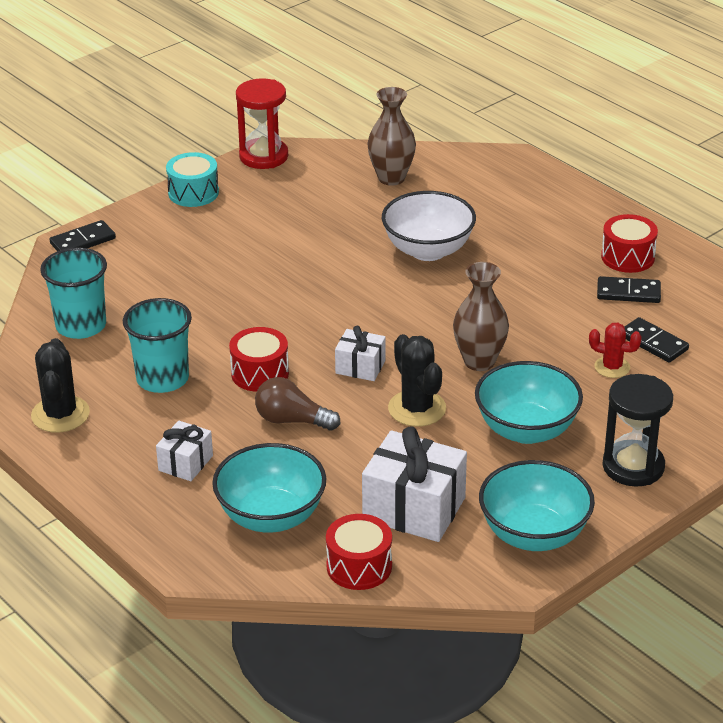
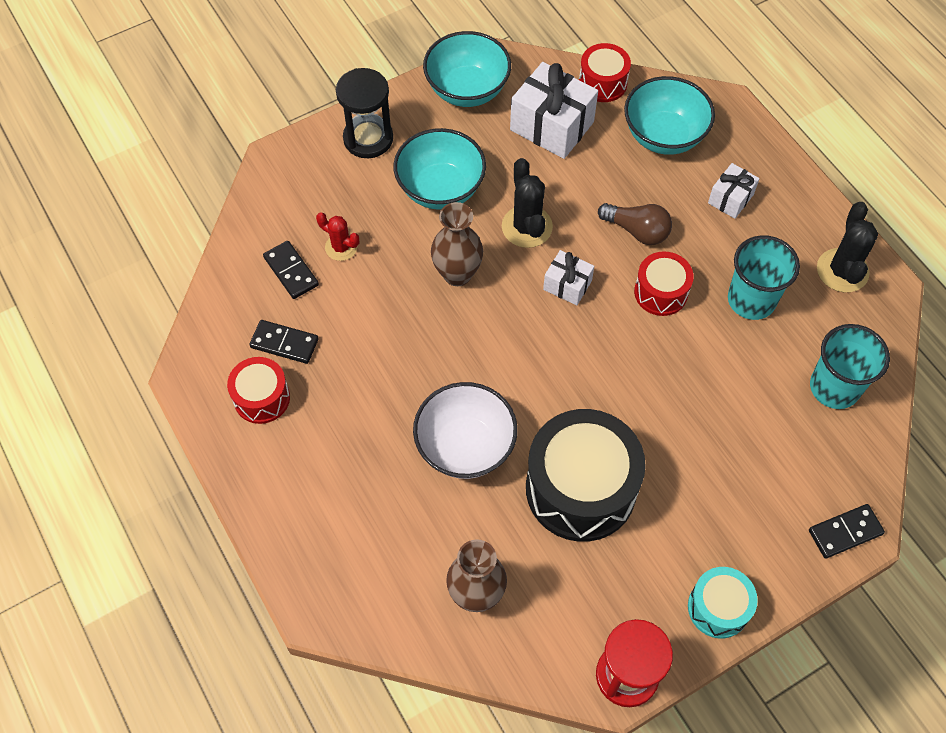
camera: 170 degrees left, 25 degrees up
none -> black drum [526,409,646,542]

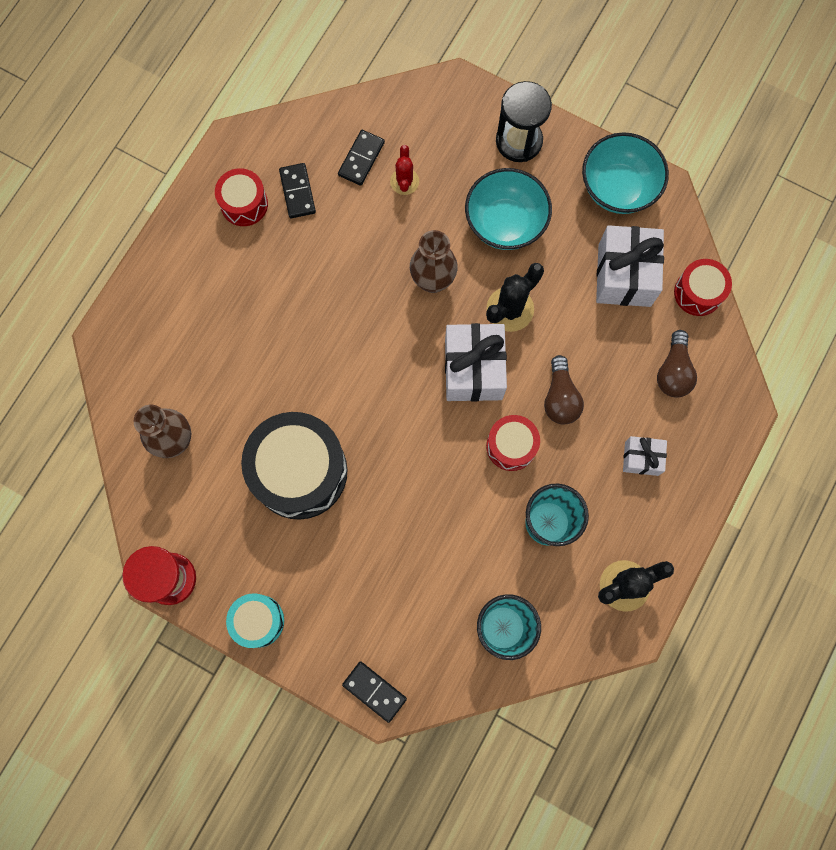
camera: 60 degrees right, 15 degrees up
white bowl [413,382,518,479] -> none
white gift [543,250,594,305] -> white gift [445,323,507,401], size x1.82
turquoise bowl [624,76,715,155] -> brown light bulb [657,330,697,398]

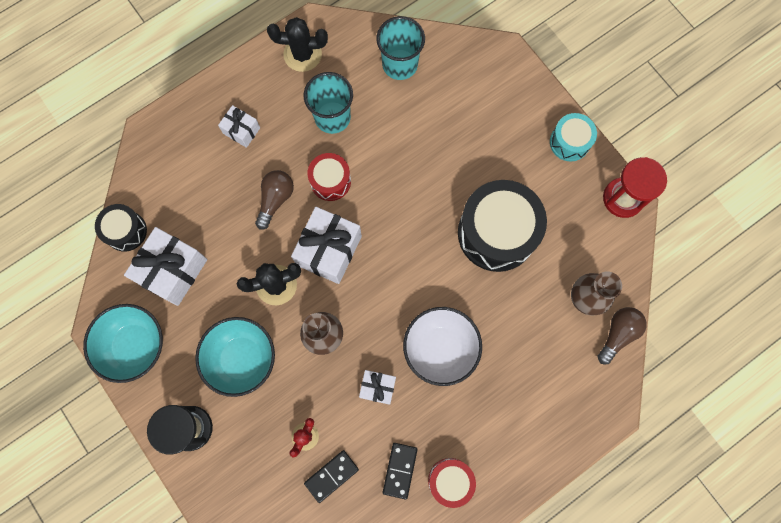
camera: 155 degrees left, 0 degrees up
black domino [342,661,407,723] -> none
brown light bulb [657,330,697,398] -> brown light bulb moved to [597,307,647,365]
red drum [674,259,732,316] -> black drum [95,204,147,251]
none -> white gift [359,370,396,405]
none -> white bowl [403,307,482,386]

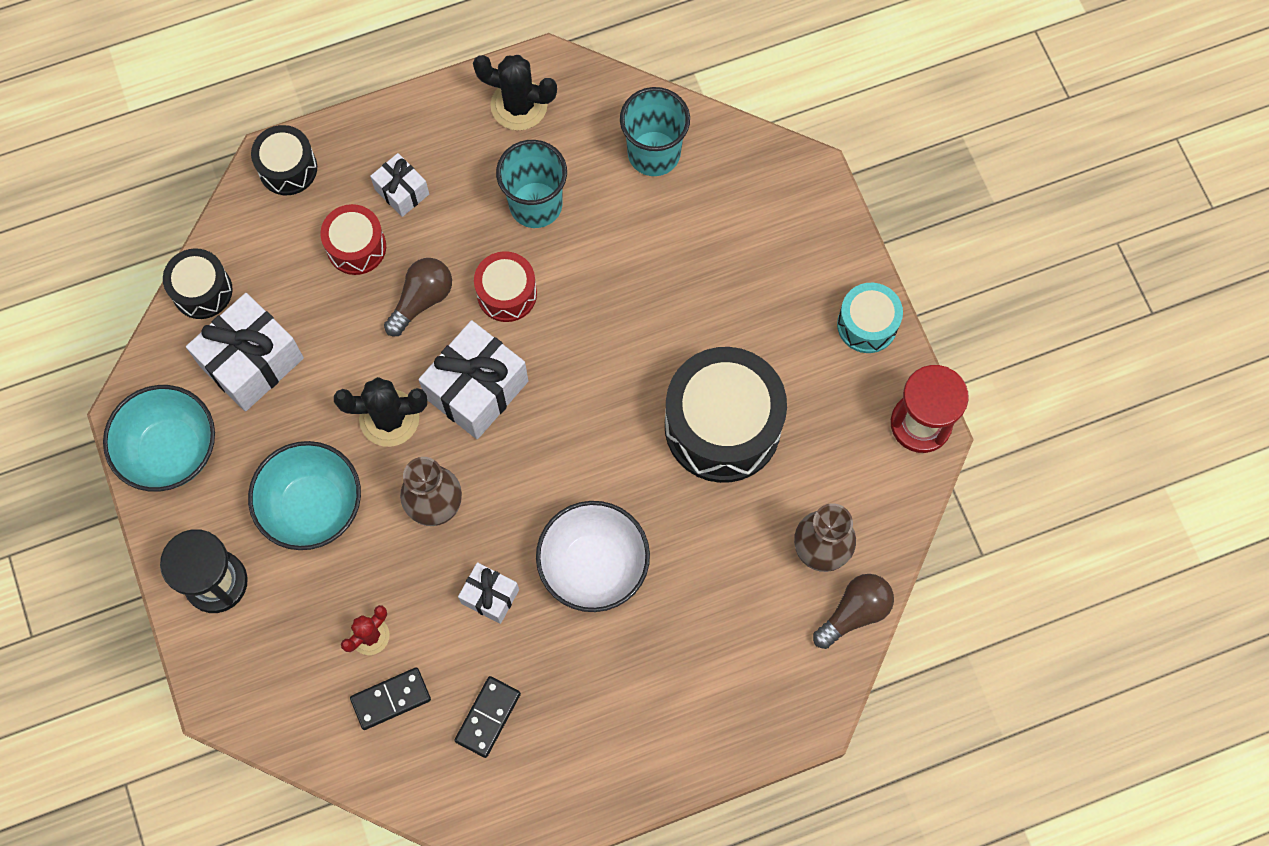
camera: 15 degrees right, 5 degrees down
red drum [428,458,476,508] -> red drum moved to [320,204,386,275]
none -> black drum [251,125,317,195]

